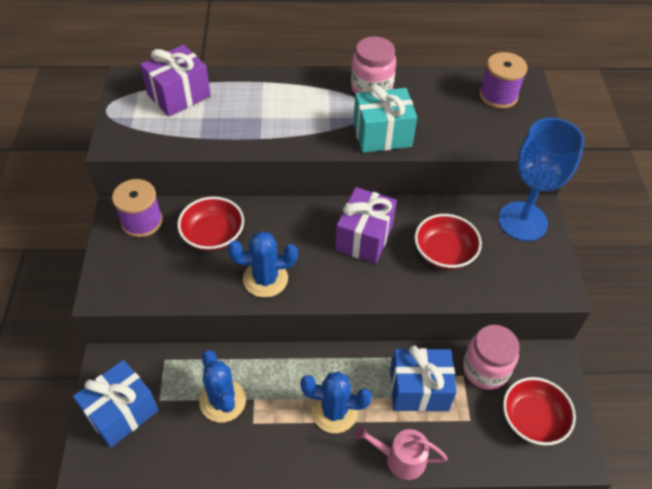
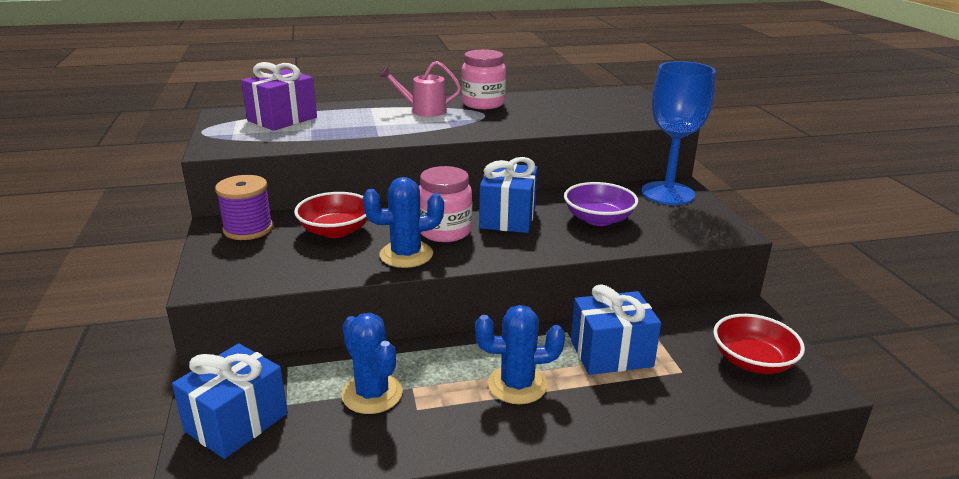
camera: 10 degrees left, 25 degrees down
purple gift [335,187,397,264] -> blue gift [479,157,538,233]
turquoise gift [353,84,417,153] -> none
pink watering can [354,425,448,480] -> pink watering can moved to [380,61,461,117]
red bowl [414,214,482,270] -> purple bowl [564,182,638,226]
pink jar [463,325,520,390] -> pink jar moved to [419,166,472,242]
purple spool [479,52,527,109] -> none

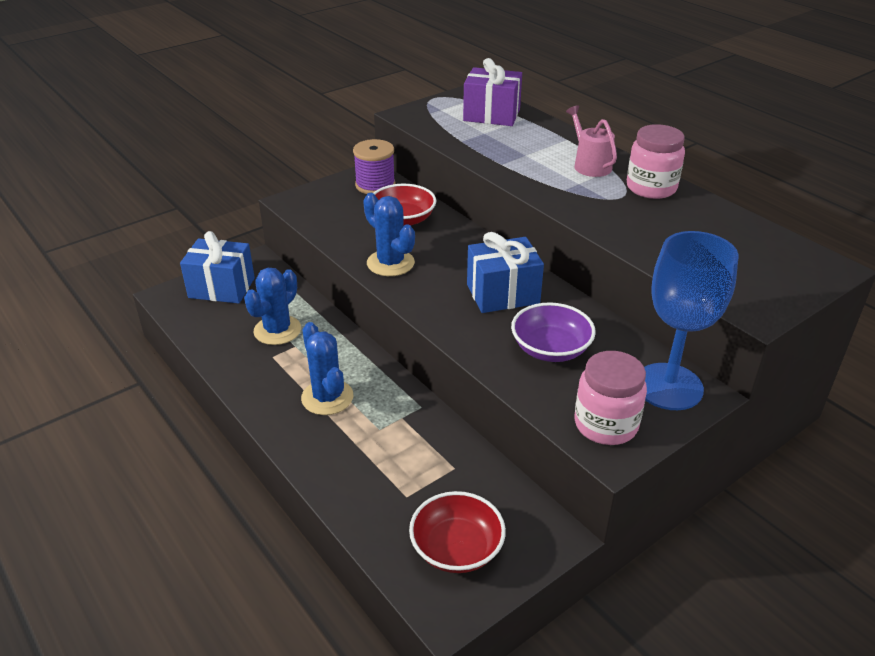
camera: 65 degrees right, 10 degrees up
pink jar [419,166,472,242] -> pink jar moved to [575,351,647,445]
blue gift [571,284,661,375] -> none

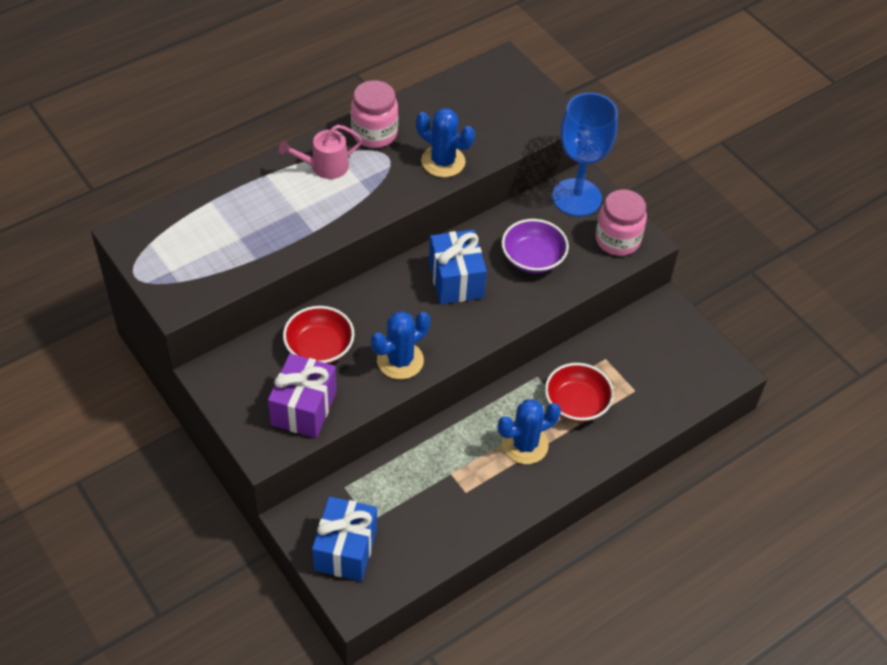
camera: 90 degrees left, 15 degrees up
blue cactus [244,268,301,345] -> blue cactus moved to [416,108,475,178]
purple spool [353,139,396,194] -> none
red bowl [409,491,506,573] -> red bowl moved to [545,363,614,422]
purple gift [463,58,522,126] -> purple gift moved to [268,353,337,438]

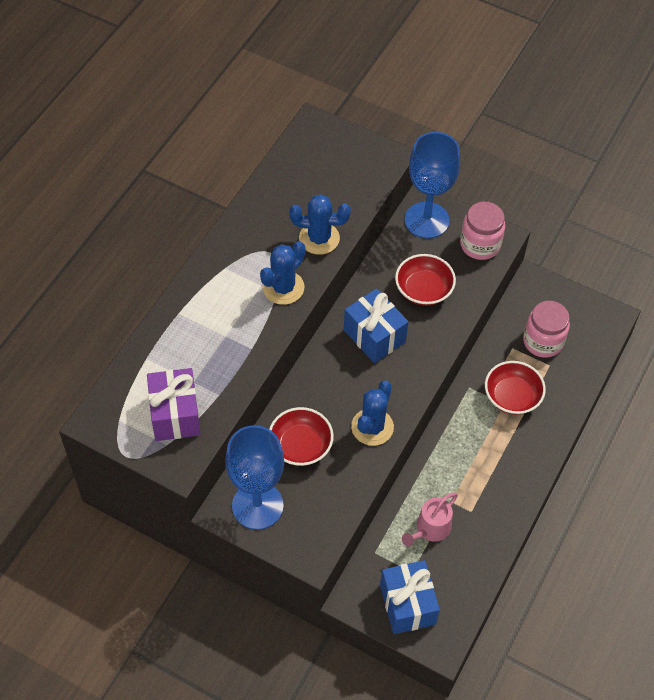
camera: 25 degrees left, 5 degrees up
purple gift [268,353,337,438] -> purple gift moved to [147,368,200,441]
pink watering can [279,125,362,179] -> pink watering can moved to [402,492,458,546]
pink jar [351,80,398,148] -> pink jar moved to [523,301,570,358]
blue cactus [498,399,561,464] -> blue cactus moved to [260,241,305,305]
purple bowl [502,219,569,273] -> red bowl [395,254,456,306]
none -> blue goblet [225,425,284,530]

